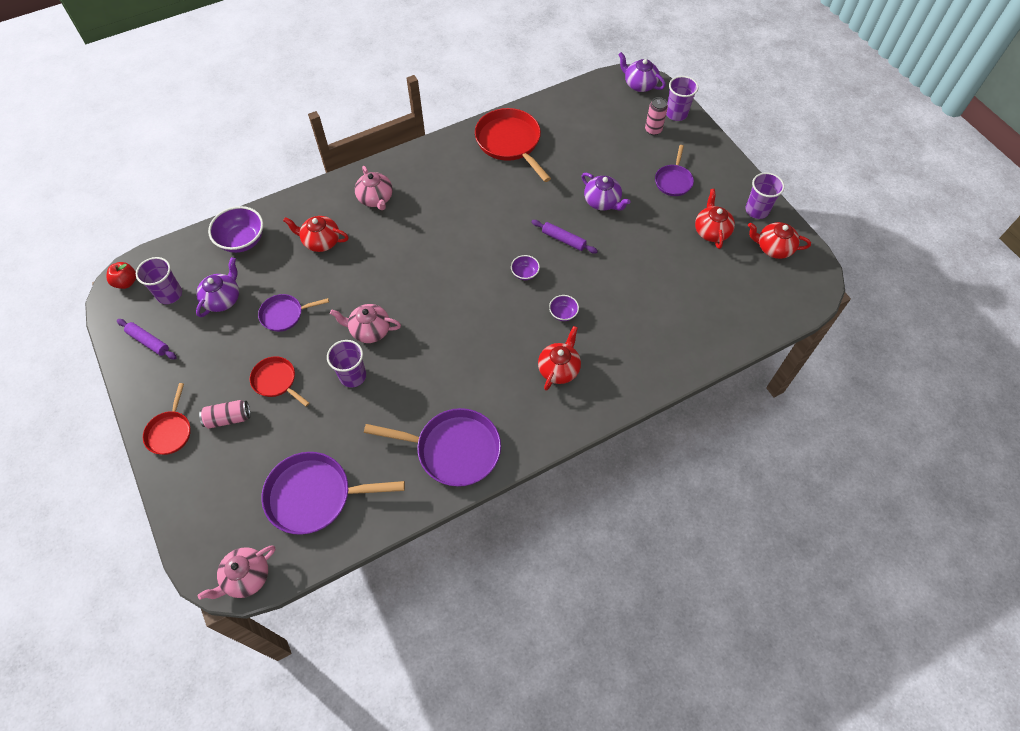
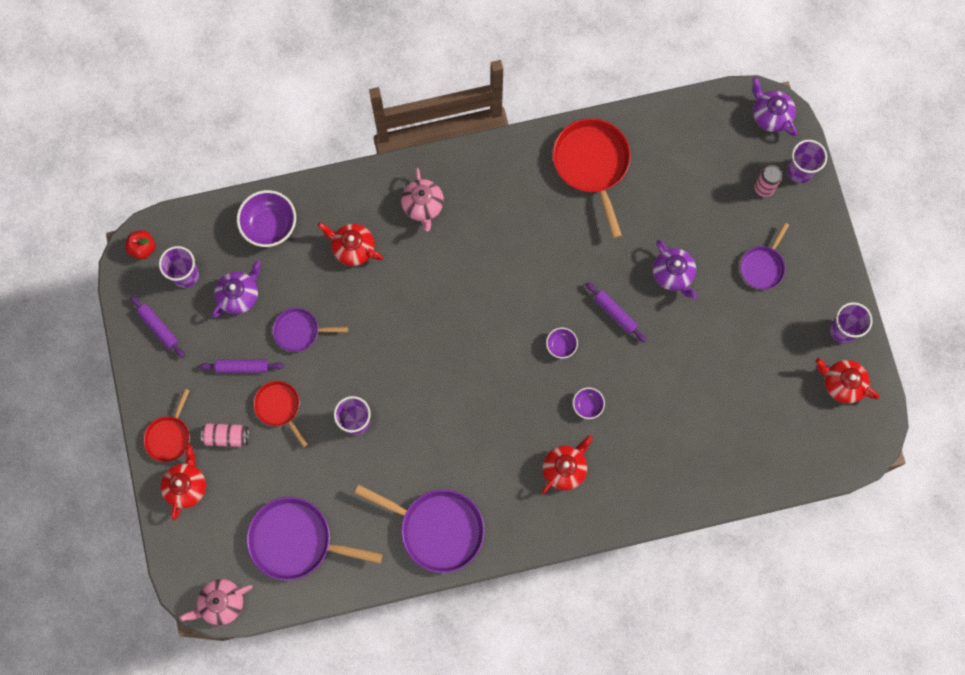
camera: 15 degrees right, 15 degrees up
pink teapot [330,304,401,343] -> none
red teapot [695,189,735,249] -> red teapot moved to [161,445,206,520]
none -> purple rolling pin [199,359,284,373]

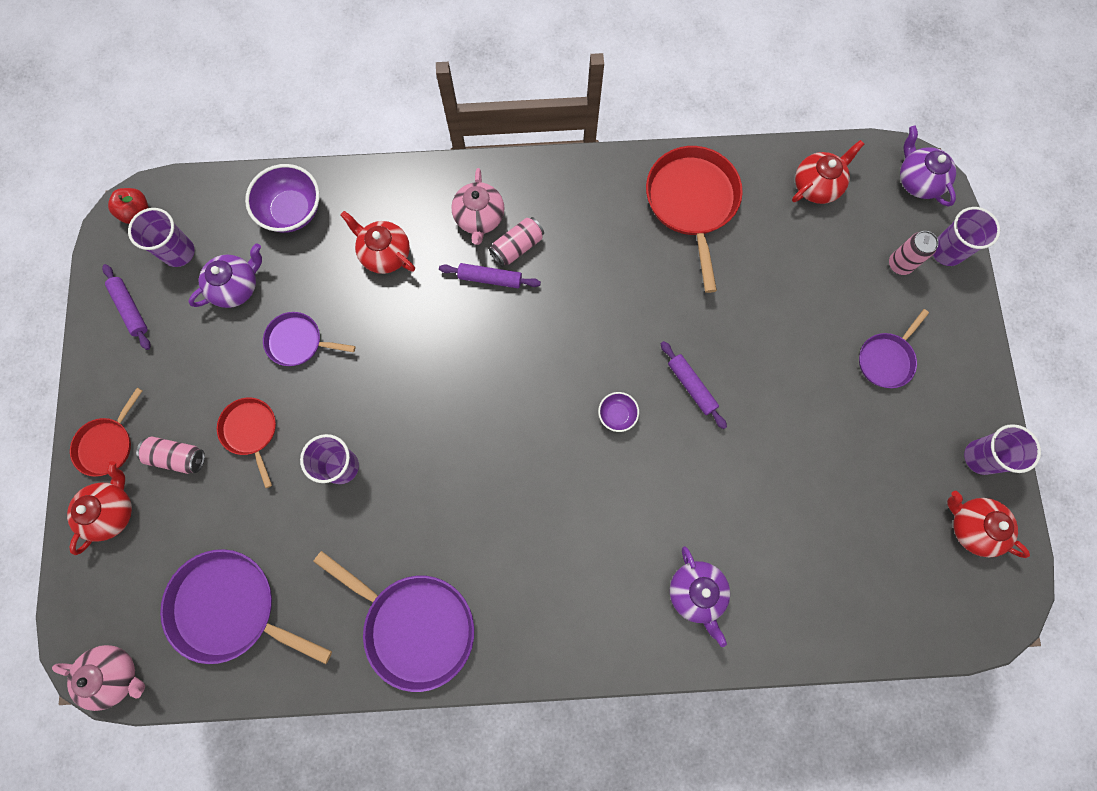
camera: 10 degrees right, 0 degrees up
pink teapot [179,579,253,626] -> pink teapot turned 150 degrees counterclockwise [52,645,145,711]
purple rolling pin [199,359,284,373] -> purple rolling pin moved to [439,263,541,288]
red teapot [542,435,593,494] -> red teapot moved to [792,140,864,204]
purple bowl [573,388,605,419] -> none
purple teapot [653,240,698,299] -> purple teapot moved to [670,546,730,647]
none -> pink can [489,217,544,267]

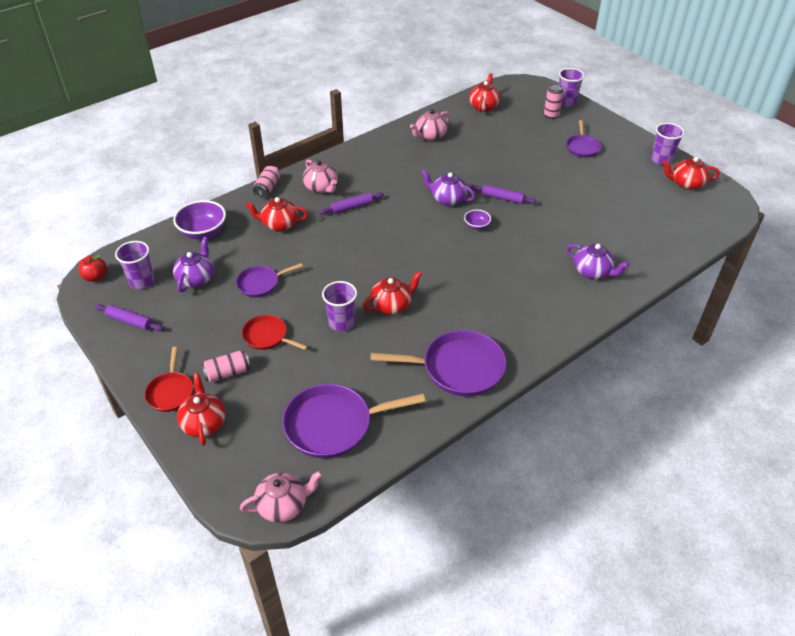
camera: 35 degrees left, 30 degrees down
pink can [489,217,544,267] -> pink can moved to [253,166,280,198]
red pan [646,146,743,293] -> pink teapot [410,109,450,141]
purple teapot [900,126,956,207] -> purple teapot moved to [421,170,475,206]
none -> red teapot [362,271,422,314]

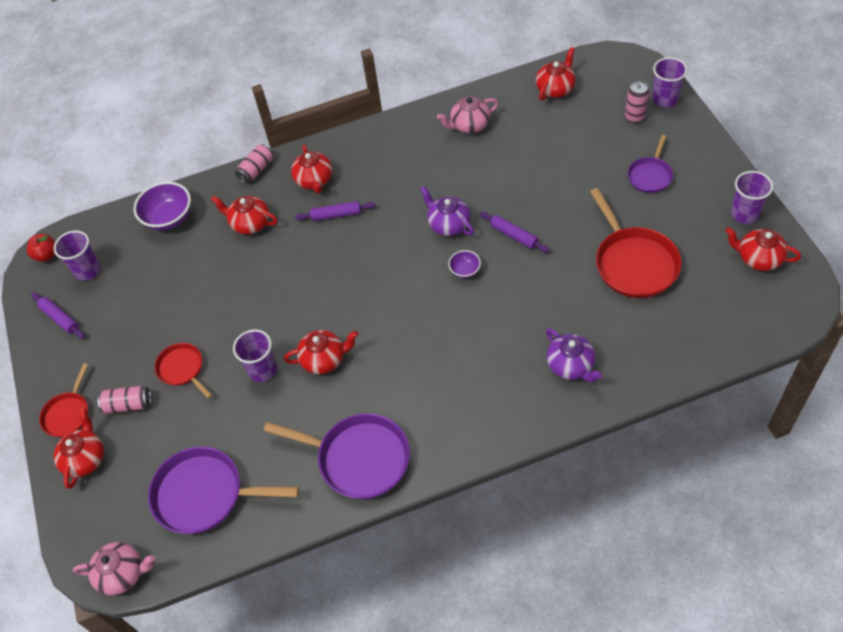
camera: 25 degrees right, 10 degrees up
purple teapot [173,237,214,292] -> none
purple pan [236,263,303,297] -> none
pink teapot [303,159,338,193] -> red teapot [291,145,332,193]
none -> red pan [590,188,682,298]

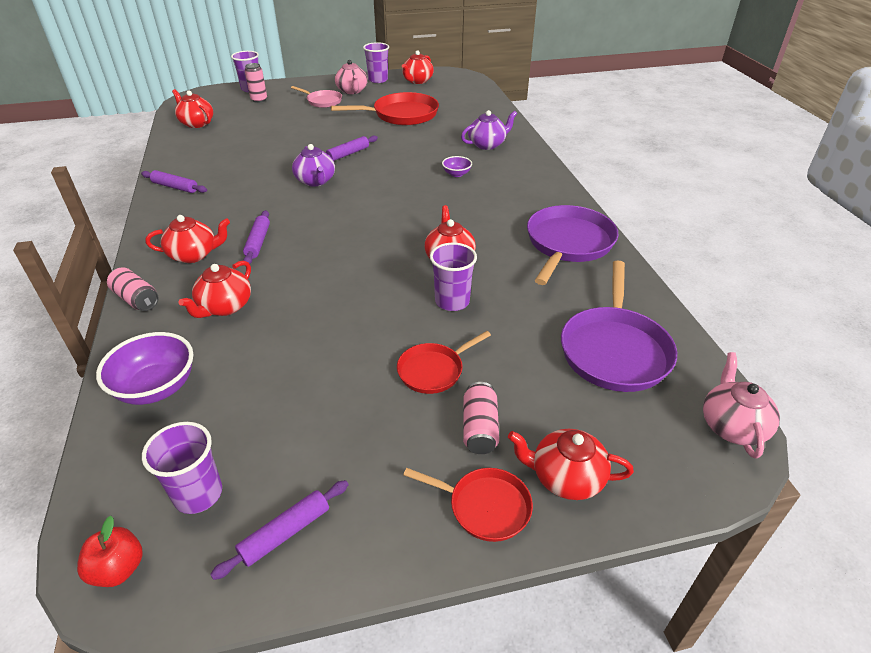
camera: 90 degrees left, 15 degrees down
purple teapot [420,186,474,236] -> purple teapot turned 75 degrees counterclockwise [292,144,335,187]
pink teapot [437,96,499,133] -> pink teapot moved to [335,60,368,94]
purple bowl [448,250,481,278] -> purple bowl moved to [442,156,472,177]
purple pan [628,135,673,193] -> pink pan [291,86,342,108]
none -> purple rolling pin [141,170,207,193]

